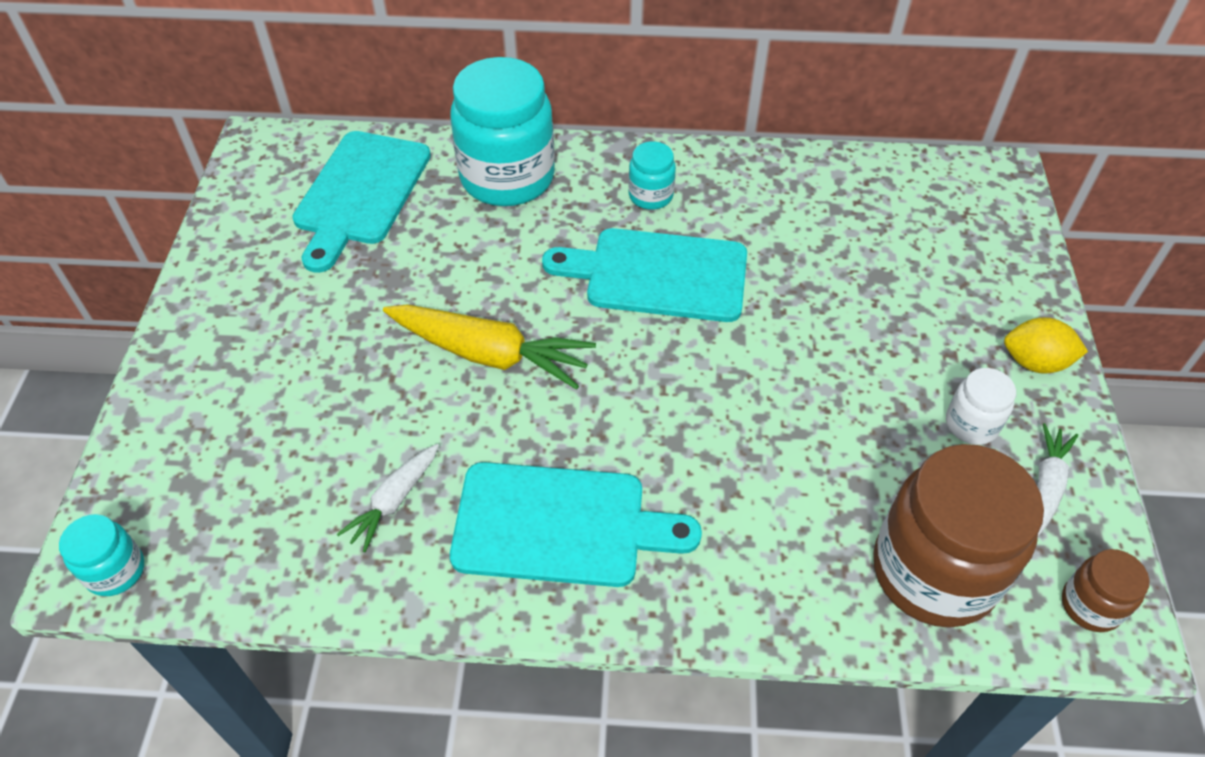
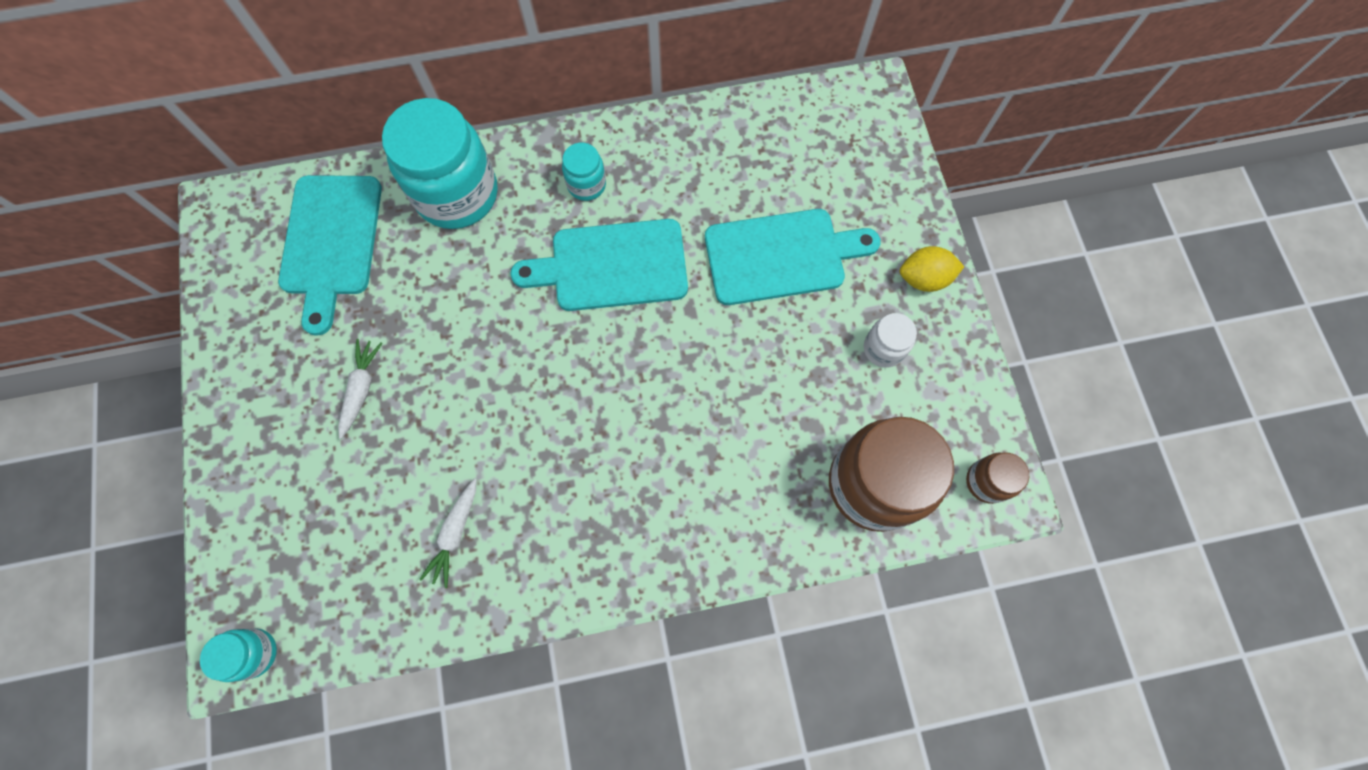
camera: 15 degrees left, 20 degrees up
yellow carrot [383,304,596,390] -> none
turquoise cutting board [450,462,702,587] -> turquoise cutting board moved to [705,209,881,305]
white carrot [1037,423,1078,536] -> white carrot moved to [338,339,383,439]

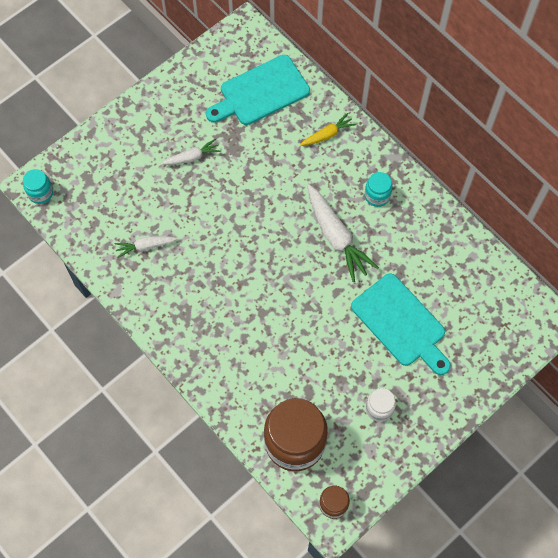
camera: 60 degrees right, 5 degrees down
turquoise jar [382,98,498,229] -> yellow carrot [300,113,356,146]
turquoise cutting board [511,219,688,311] -> white carrot [308,185,379,282]
yellow lemon [900,246,964,292] -> none

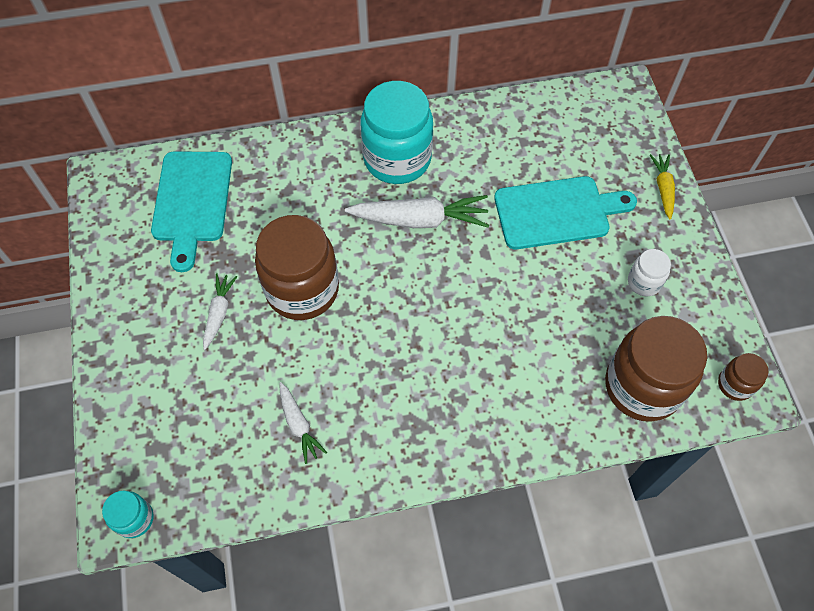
camera: 60 degrees left, 5 degrees down
white carrot [114,236,178,258] -> white carrot turned 45 degrees counterclockwise [279,382,327,464]
yellow carrot [300,113,356,146] -> yellow carrot moved to [650,154,675,220]
turquoise jar [365,172,393,207] -> turquoise jar [361,81,433,184], size x2.14
none -> brown jar [255,215,339,320]

